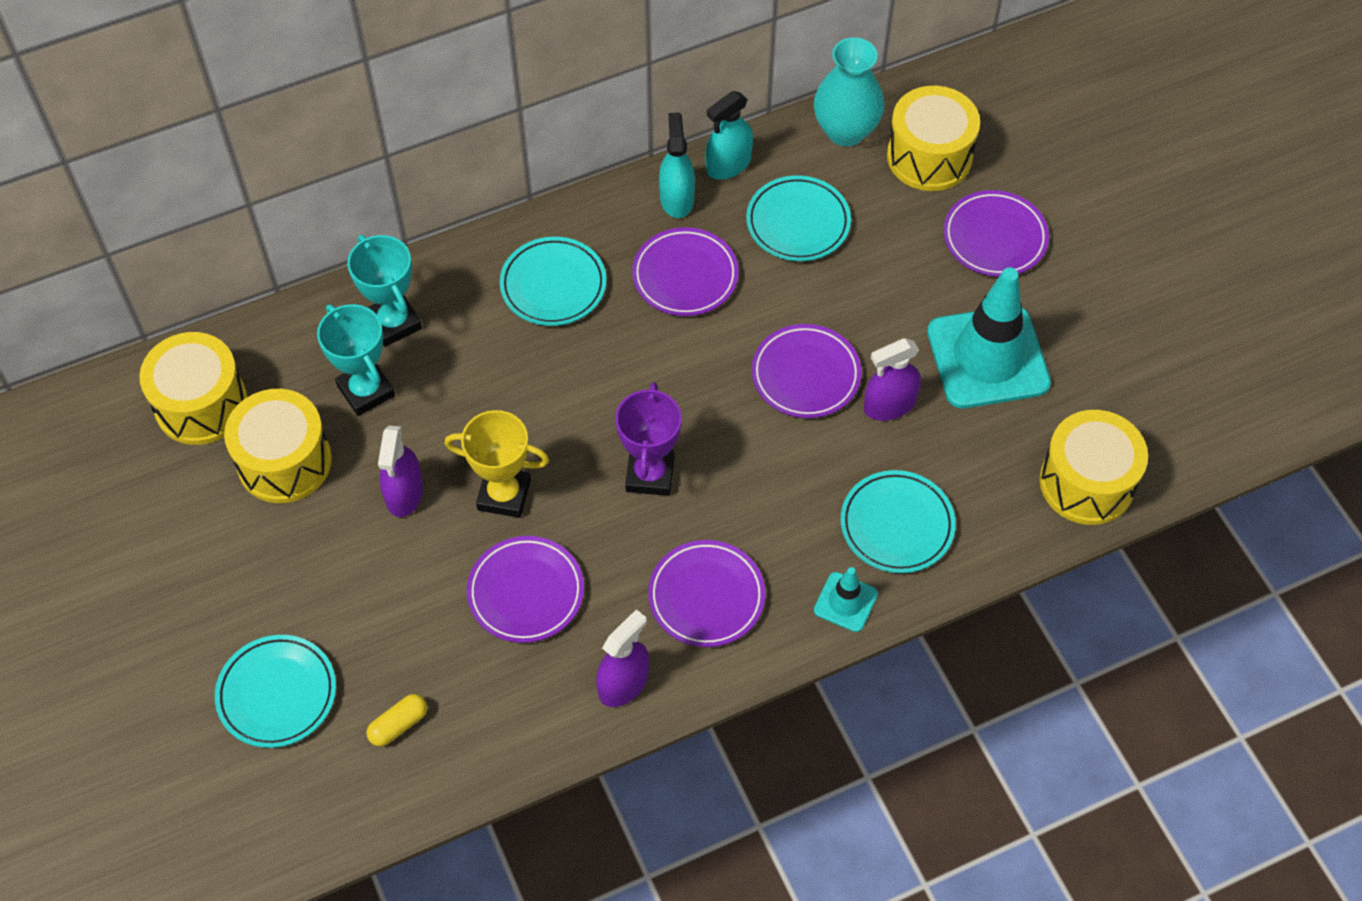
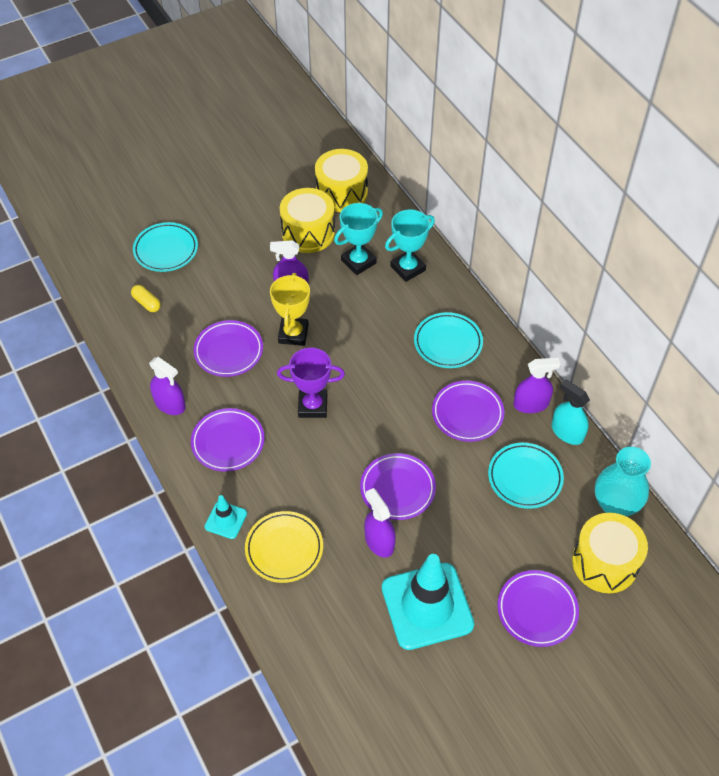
camera: 85 degrees right, 5 degrees down
turquoise spray bottle [659,112,695,218] -> purple spray bottle [513,358,560,413]
turquoise plate [840,470,956,573] -> yellow plate [245,511,323,583]
yellow drum [1040,410,1148,525] -> none

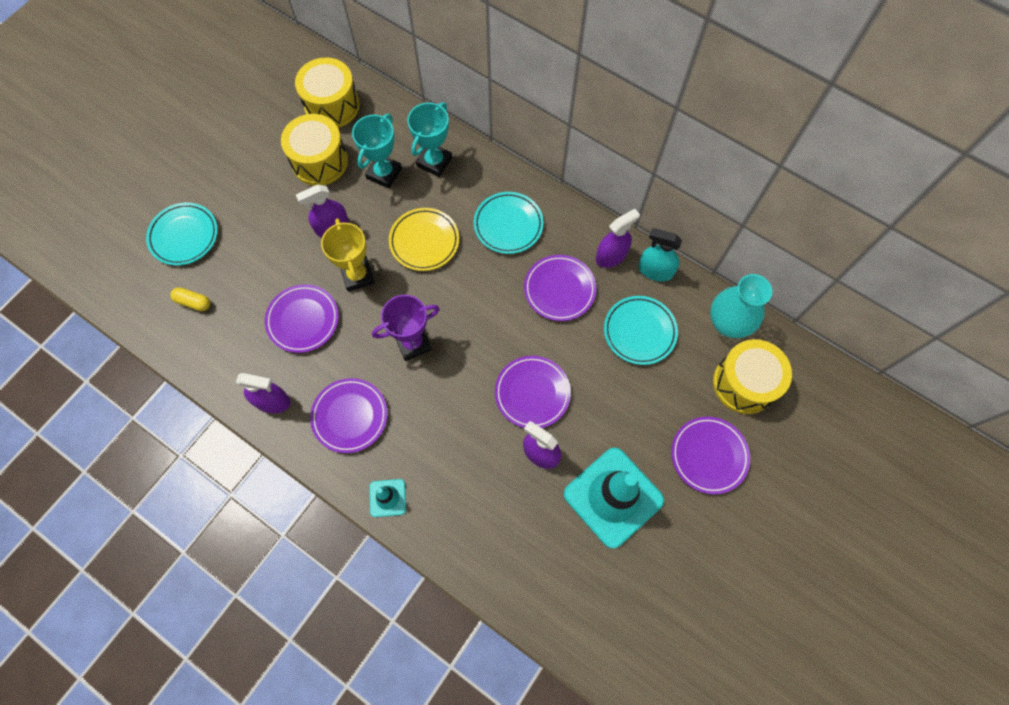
camera: 25 degrees left, 15 degrees up
yellow plate [245,511,323,583] -> yellow plate moved to [389,208,459,271]

